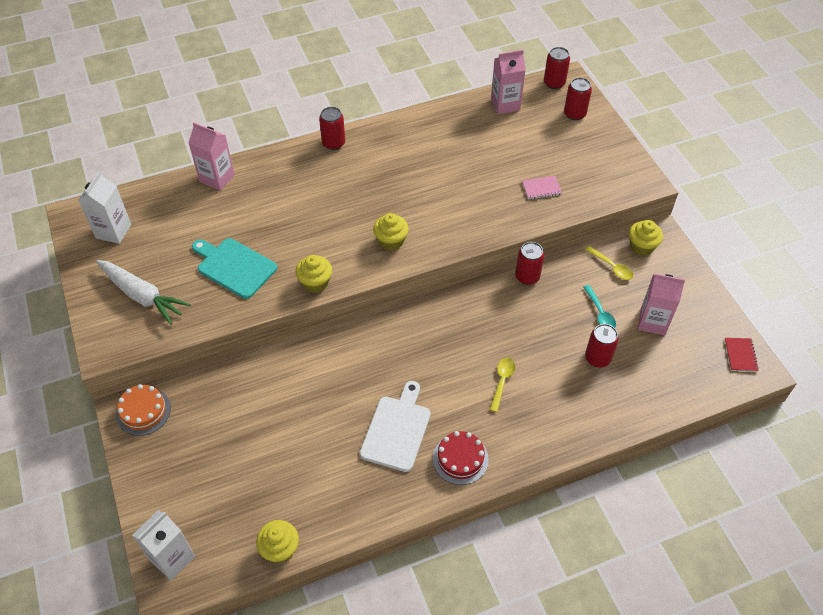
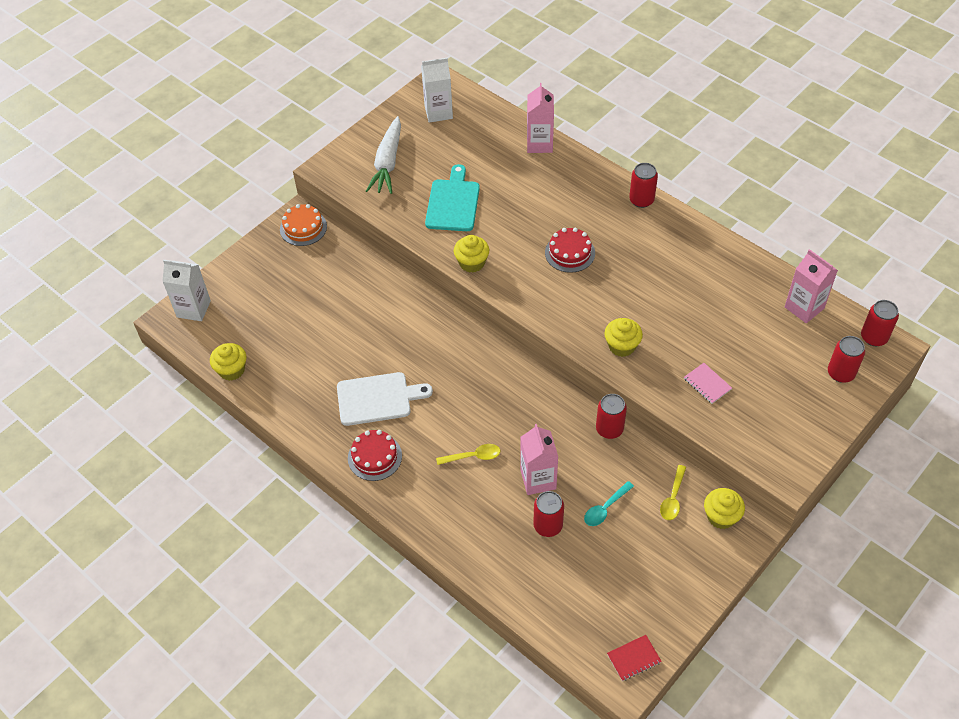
camera: 65 degrees right, 0 degrees up
yellow cupcake [373,213,409,251] -> yellow cupcake moved to [604,318,643,357]
pink carton [638,274,685,335] -> pink carton moved to [520,424,558,495]
none -> red cake [545,228,595,273]

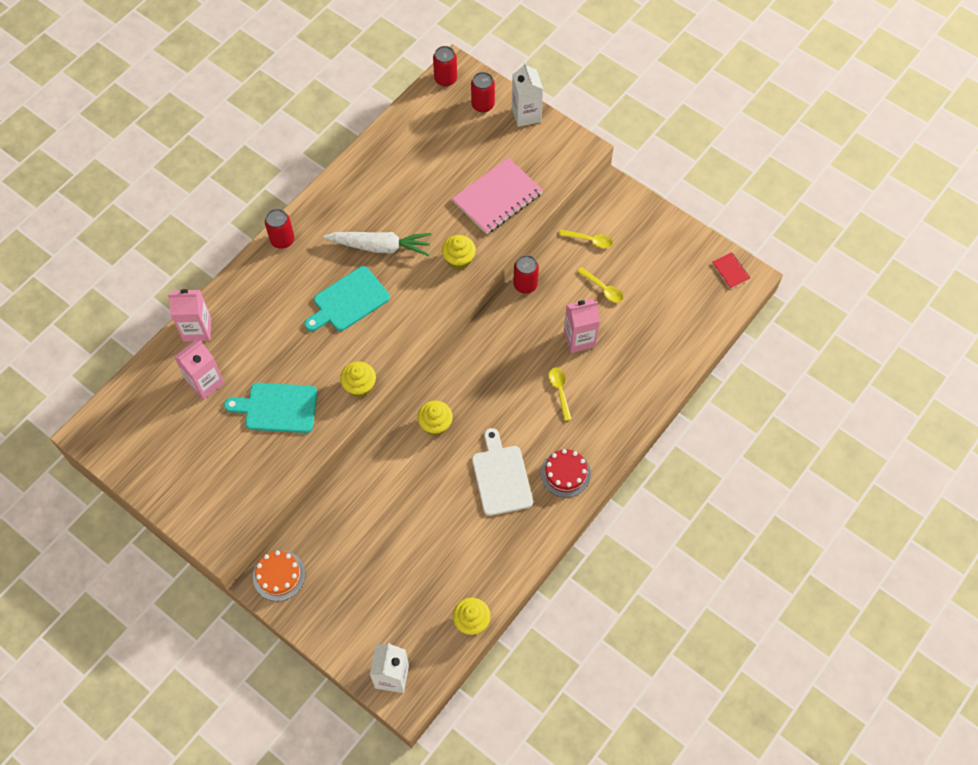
camera: 95 degrees left, 10 degrees up
white carrot [366,116,401,194] -> white carrot moved to [323,232,431,256]
white carton [421,58,453,123] -> white carton moved to [512,62,543,127]
red can [533,491,564,537] -> none
red cake [545,228,595,273] -> turquoise cutting board [305,266,390,331]
turquoise spoon [584,481,634,526] -> yellow spoon [577,267,623,302]
pink notebook [684,363,732,404] -> pink notebook [452,158,543,234], size x2.19
yellow cupcake [704,488,745,529] -> yellow cupcake moved to [417,401,453,436]
pink carton [785,249,838,323] -> pink carton moved to [174,340,224,400]

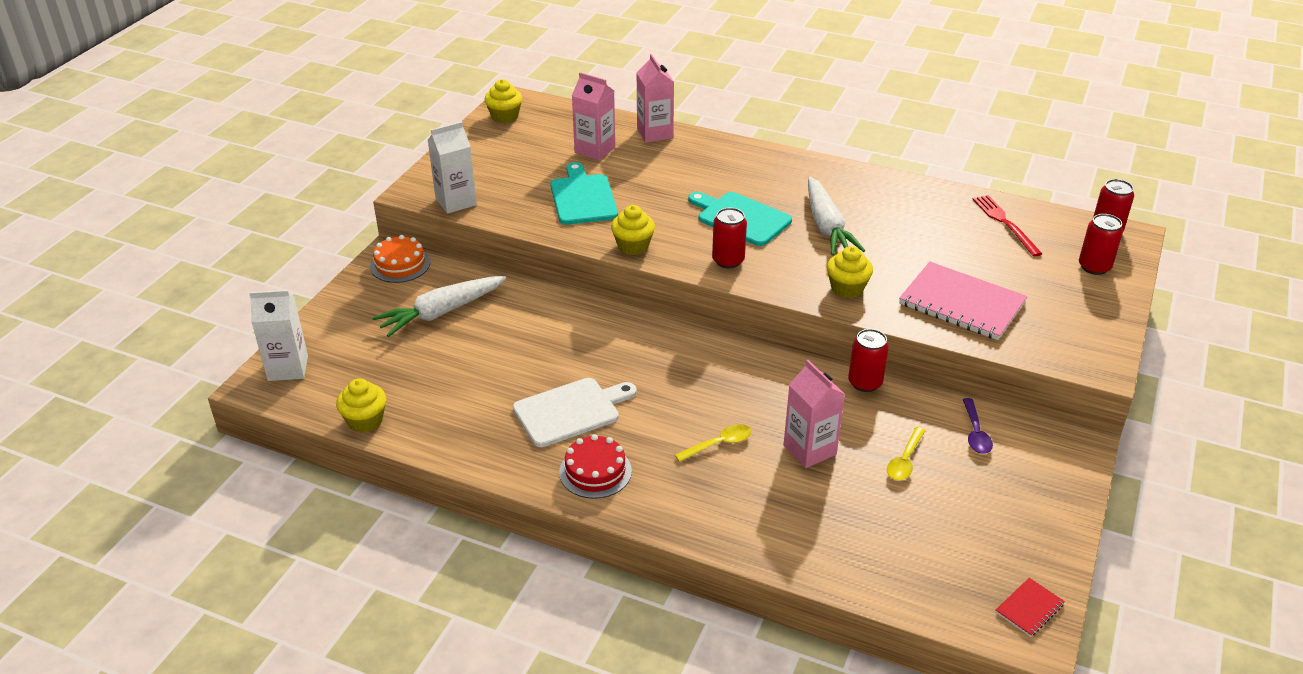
camera: 75 degrees right, 25 degrees down
red can [265,209,294,249] -> red can moved to [712,208,747,268]
yellow cupcake [417,401,453,436] -> yellow cupcake moved to [484,79,522,124]
white carton [512,62,543,127] -> white carton moved to [428,122,477,214]
yellow spoon [559,230,613,248] -> purple spoon [963,398,993,454]
none -> white carrot [372,276,506,337]
none -> red fork [972,195,1042,257]

